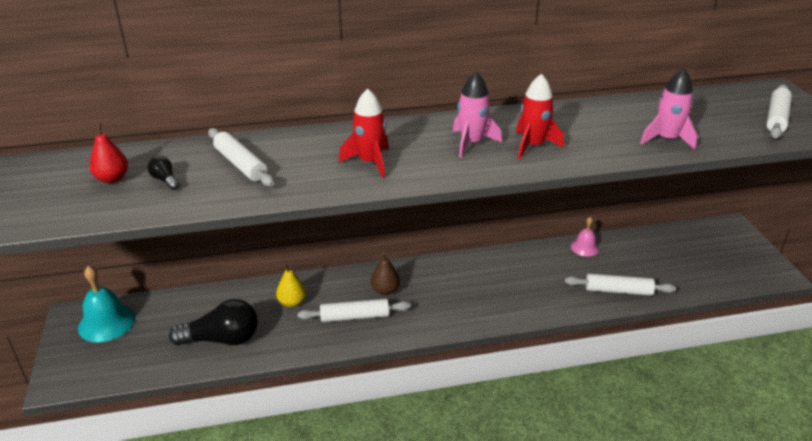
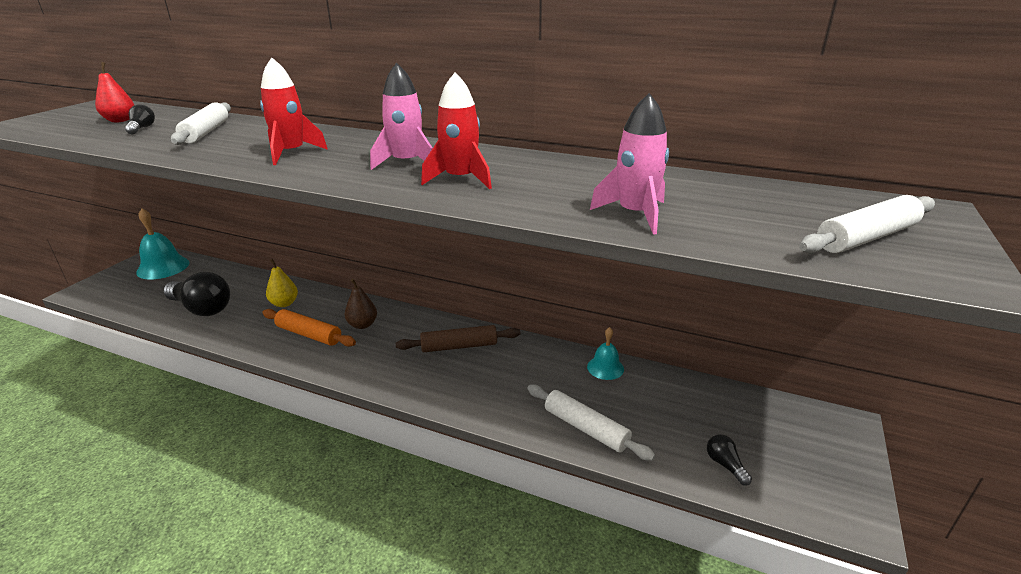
camera: 35 degrees right, 5 degrees down
white rolling pin [298,298,411,322] -> orange rolling pin [262,309,356,346]
pink bell [571,217,599,257] -> turquoise bell [587,327,624,380]
none -> brown rolling pin [396,325,520,352]
none -> black light bulb [707,434,752,486]

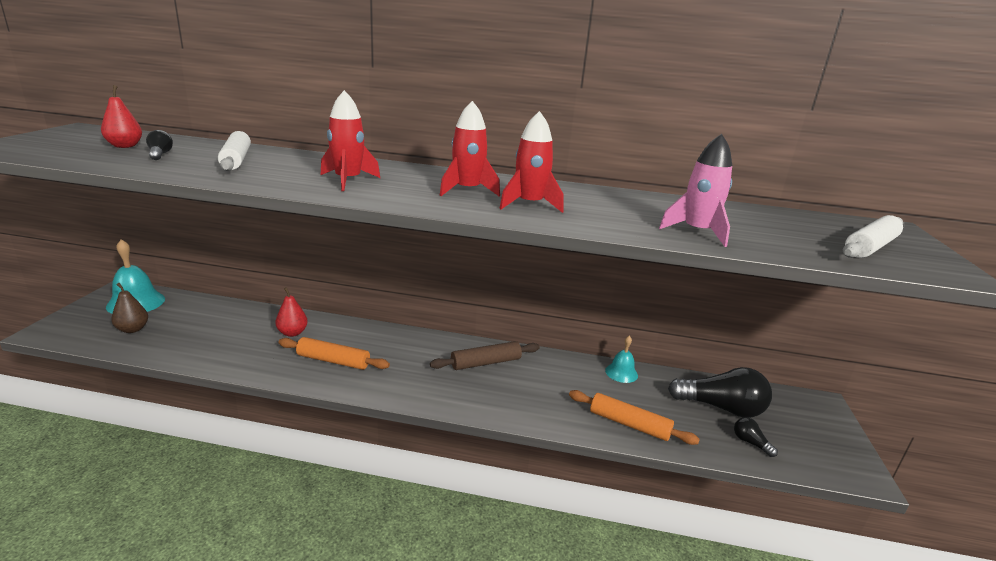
camera: 15 degrees left, 5 degrees down
black light bulb [163,272,230,316] -> black light bulb moved to [668,367,772,418]
yellow pear [266,259,298,307] -> red pear [276,287,308,337]
brown pear [345,279,377,329] -> brown pear moved to [111,283,148,333]
pink rocket [370,63,433,170] -> red rocket [439,101,500,197]
white rolling pin [527,384,655,461] -> orange rolling pin [569,390,700,445]

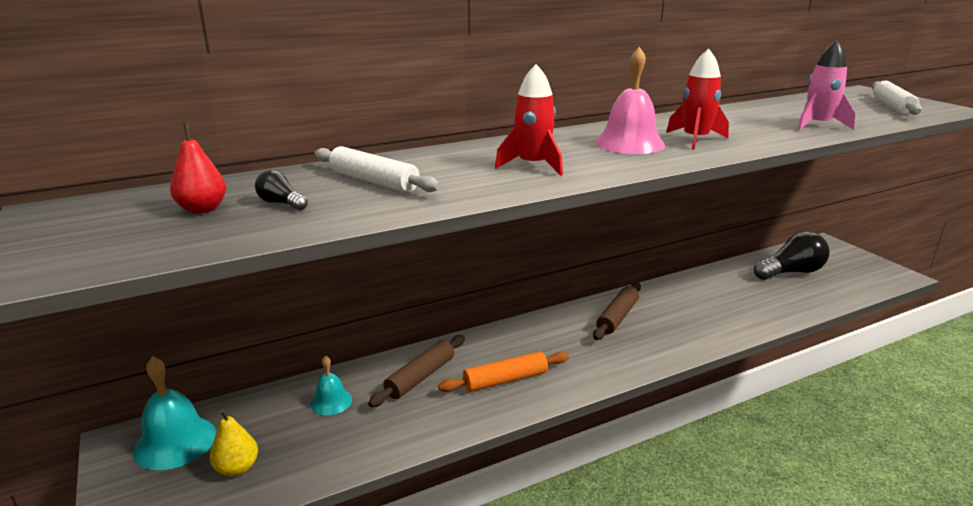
camera: 35 degrees left, 0 degrees up
brown pear [111,283,148,333] -> yellow pear [210,409,258,477]
red pear [276,287,308,337] -> brown rolling pin [368,335,465,407]
red rocket [439,101,500,197] -> pink bell [595,47,665,154]
orange rolling pin [569,390,700,445] -> none
turquoise bell [605,336,638,383] -> turquoise bell moved to [310,355,352,415]
black light bulb [734,417,778,457] -> none

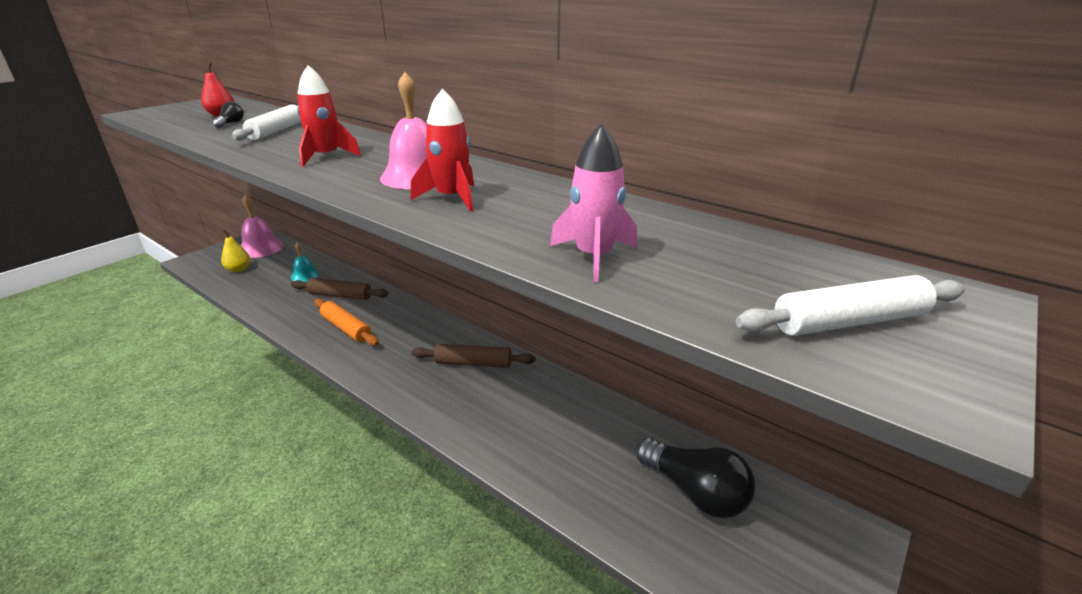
camera: 65 degrees right, 5 degrees up
turquoise bell [133,356,216,470] -> pink bell [241,194,284,258]

